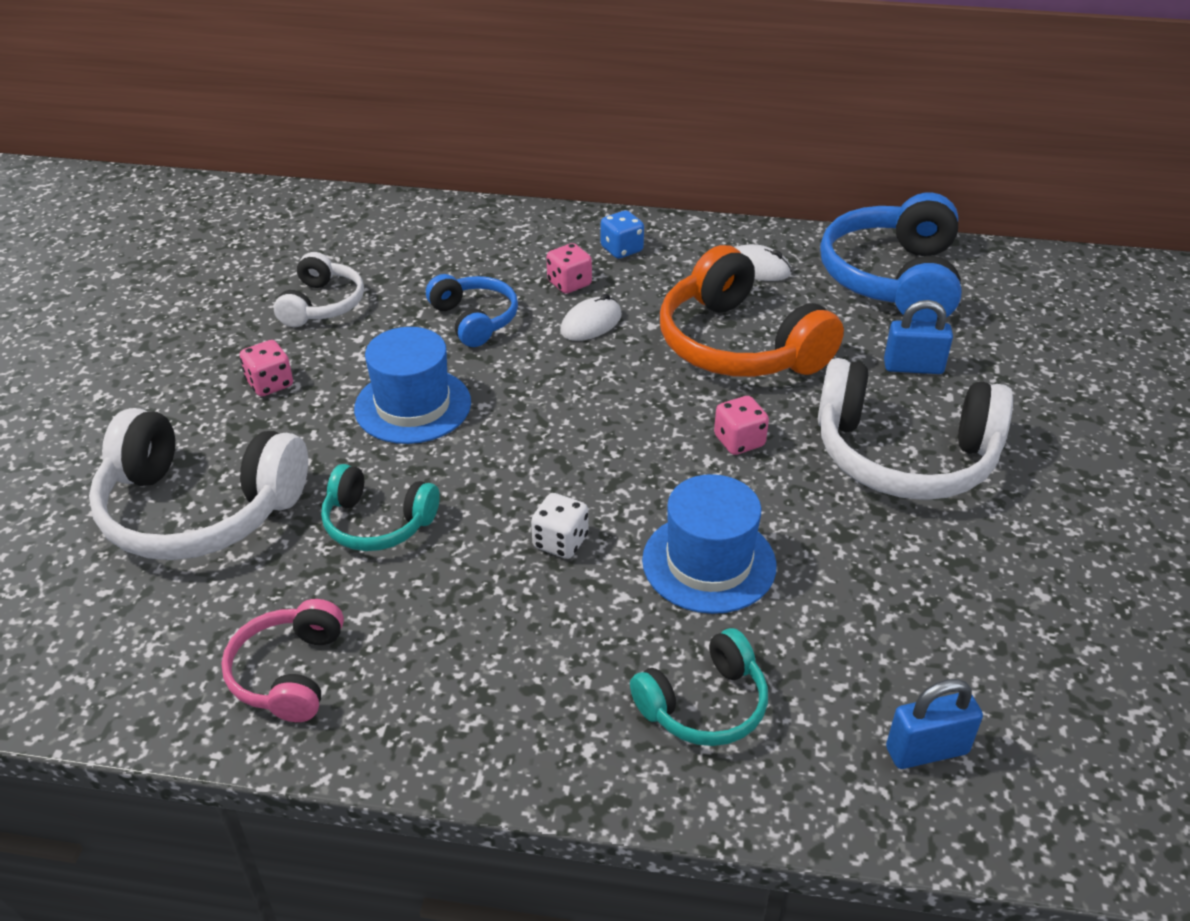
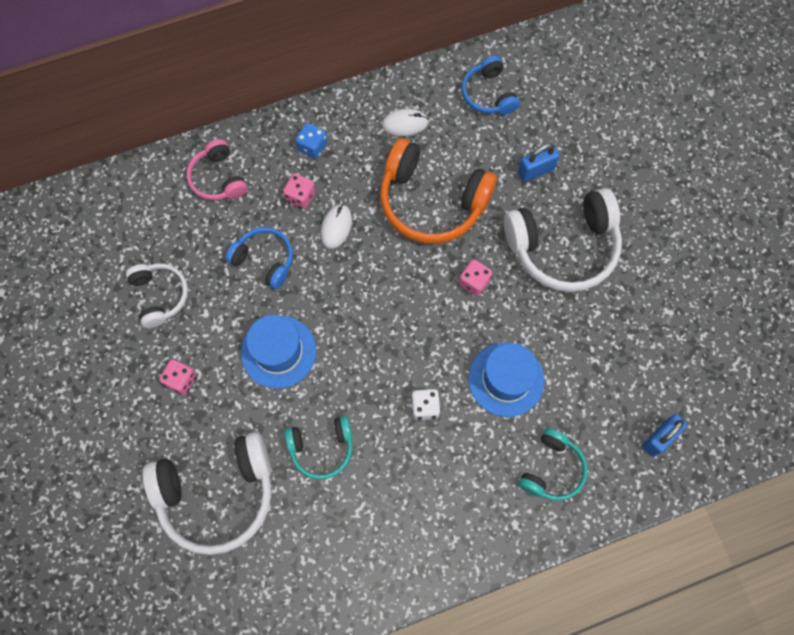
camera: 30 degrees left, 30 degrees up
pink headphones [221,599,344,722] -> pink headphones moved to [187,139,248,200]
blue headphones [820,192,962,322] -> blue headphones [461,56,520,115], size x0.56

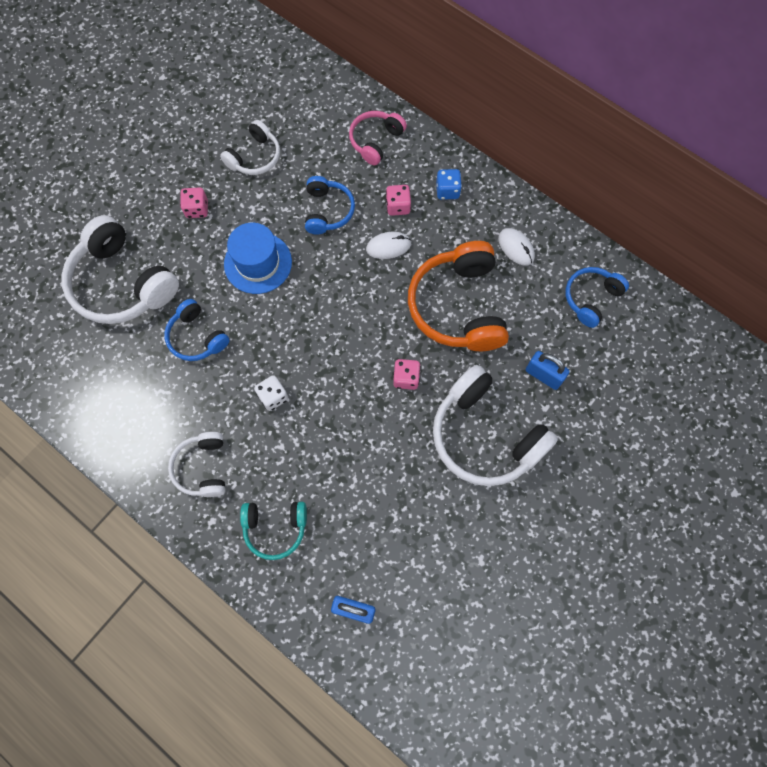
camera: 60 degrees right, 0 degrees up
turquoise headphones [284,416,353,480] -> blue headphones [165,299,230,361]
blue hat [468,343,545,417] -> none
none -> white headphones [168,432,226,497]

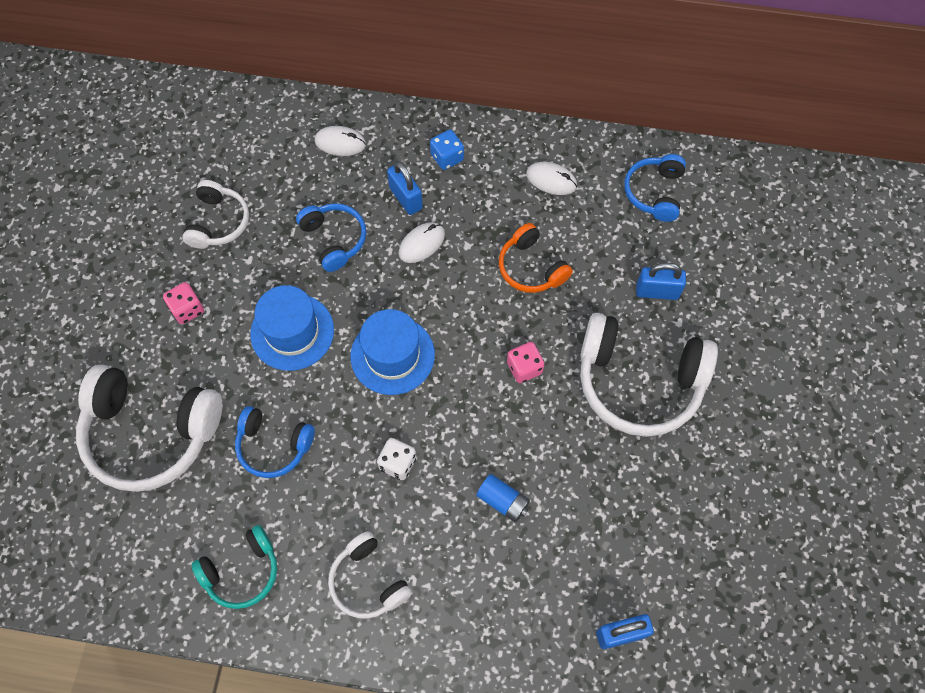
camera: 30 degrees left, 5 degrees down
turquoise headphones [240,502,307,560] -> turquoise headphones moved to [191,525,277,609]
pink headphones [349,111,407,165] -> white mouse [315,126,366,156]
pink dice [386,185,411,216] -> blue padlock [387,161,423,215]
orange headphones [408,241,509,351] -> orange headphones [499,223,573,293], size x0.56
none -> blue hat [351,309,435,395]
none -> blue battery [476,474,530,522]

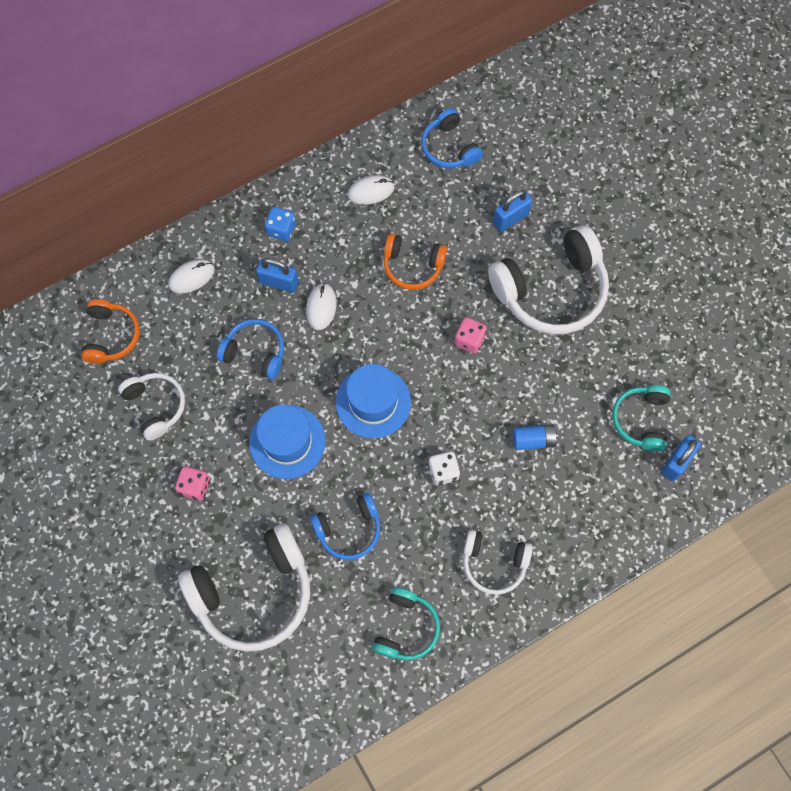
camera: 40 degrees left, 5 degrees up
none -> orange headphones [81,299,140,364]
none -> turquoise headphones [612,385,671,451]

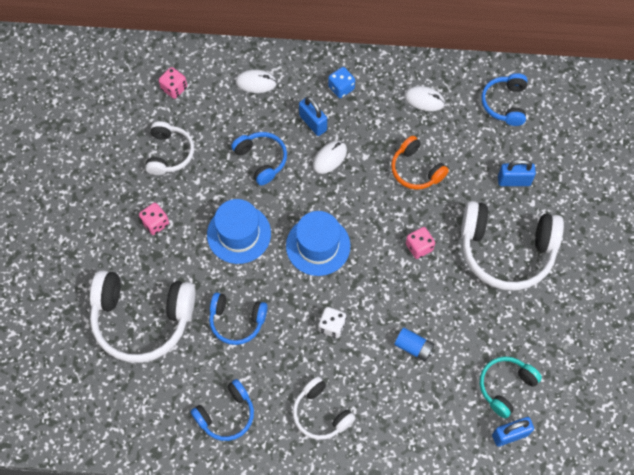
camera: 35 degrees right, 5 degrees down
orange headphones [81,299,140,364] -> pink dice [159,67,187,99]
turquoise headphones [372,587,440,660] -> blue headphones [191,379,254,441]

